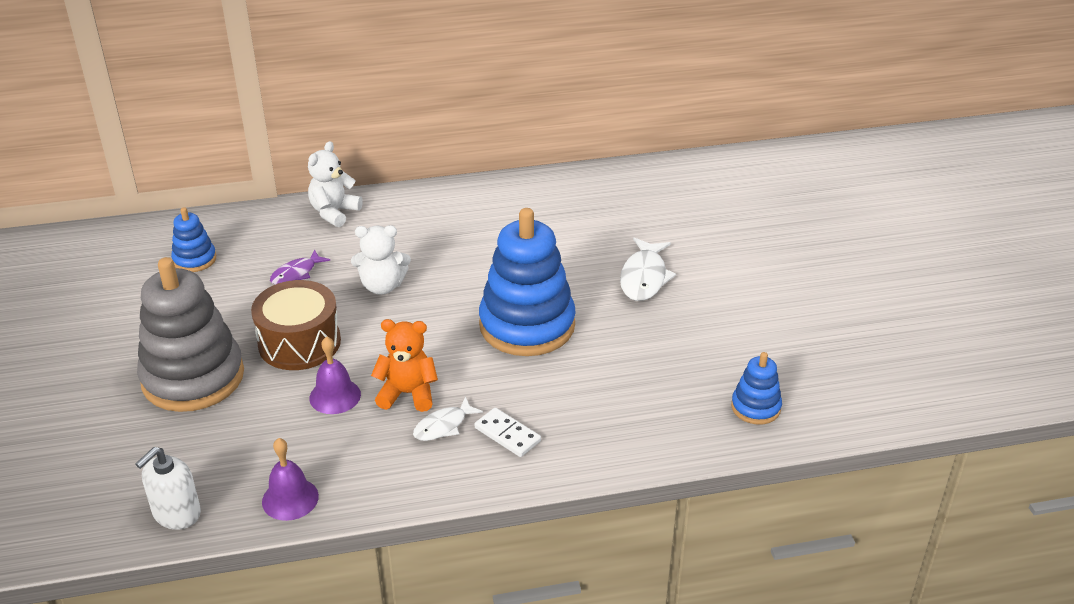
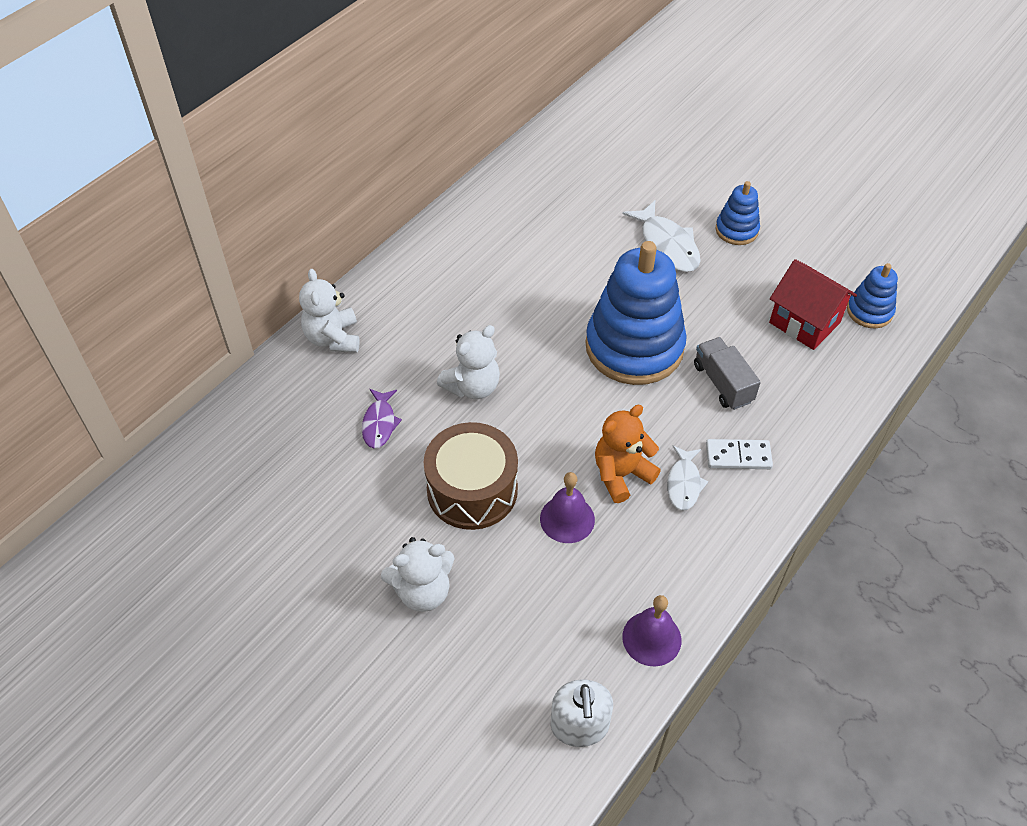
camera: 40 degrees left, 15 degrees up
grey stacking toy [137,257,244,412] -> white teddy bear [381,537,455,612]
blue stacking toy [171,207,216,272] -> blue stacking toy moved to [715,181,760,245]
none -> grey truck [694,337,761,410]
none -> red house [769,259,857,350]

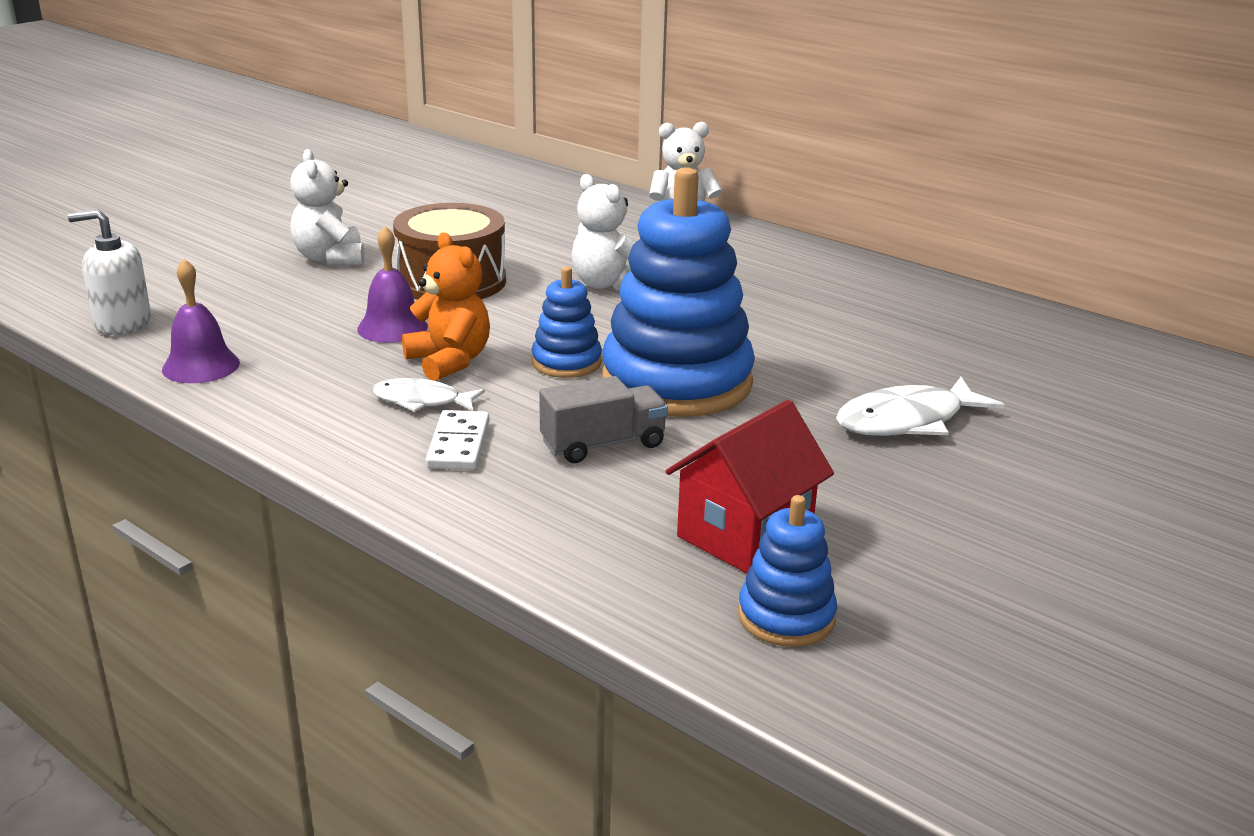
camera: 90 degrees right, 25 degrees down
purple fish [362,389,402,449] -> none
blue stacking toy [715,181,760,245] -> blue stacking toy moved to [532,267,602,378]

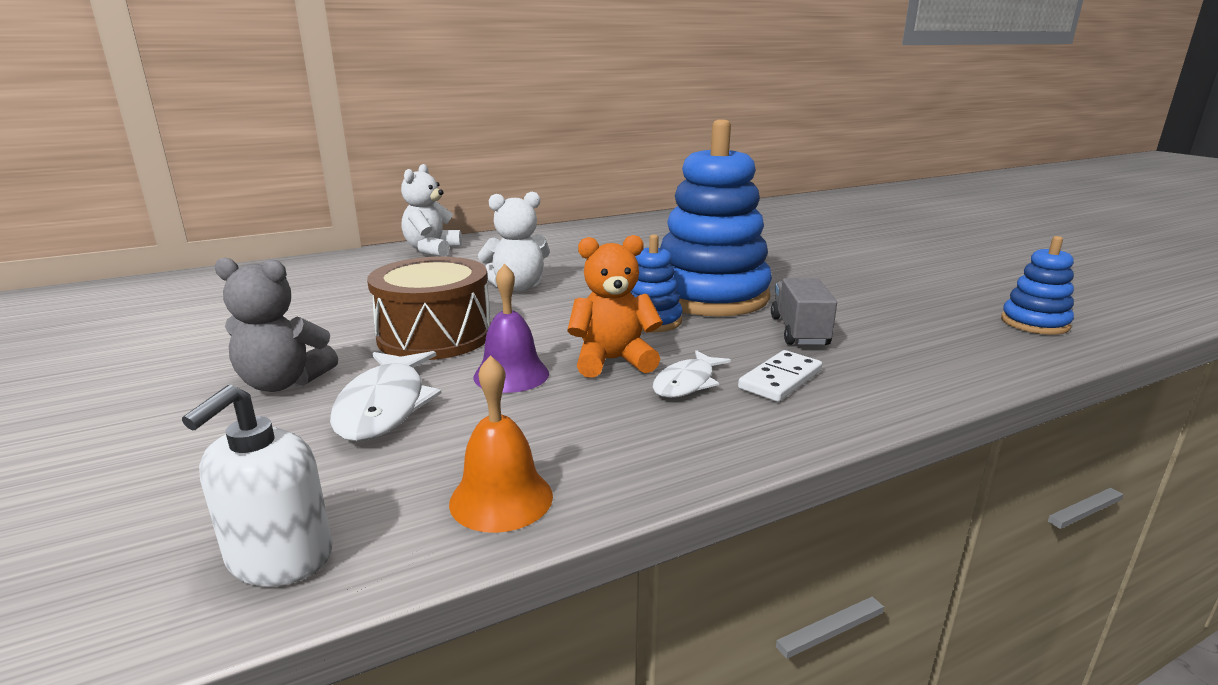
camera: 65 degrees left, 5 degrees down
purple bell [162,259,240,383] -> orange bell [449,355,553,533]
white teddy bear [290,149,365,265] -> grey teddy bear [214,257,338,392]
white domino [425,410,489,470] -> white domino turned 75 degrees counterclockwise [738,350,822,402]
red house [665,400,834,573] -> none
white fish [836,377,1004,436] -> white fish moved to [330,351,442,442]

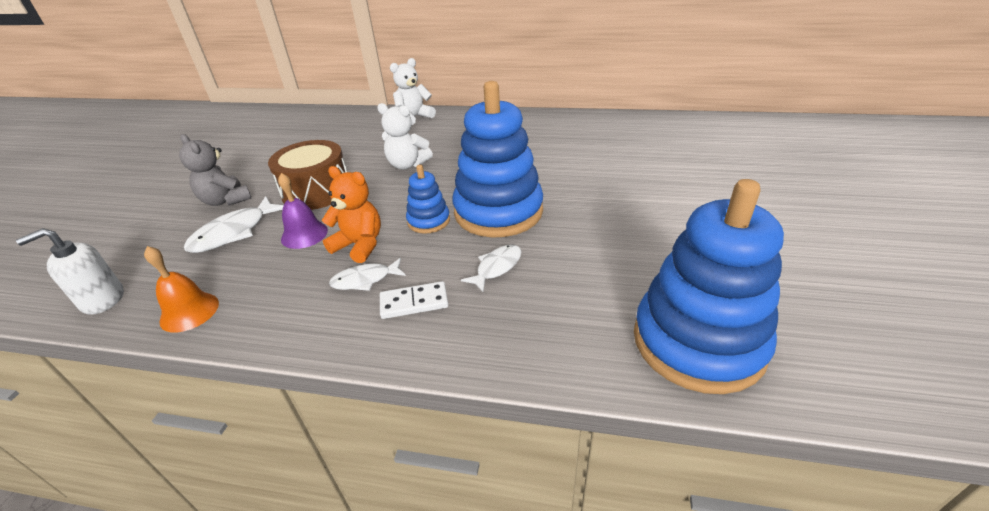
camera: 40 degrees right, 15 degrees up
grey truck [771,278,837,345] -> white fish [461,244,521,292]
blue stacking toy [1001,236,1074,335] -> blue stacking toy [634,179,784,394], size x2.10

